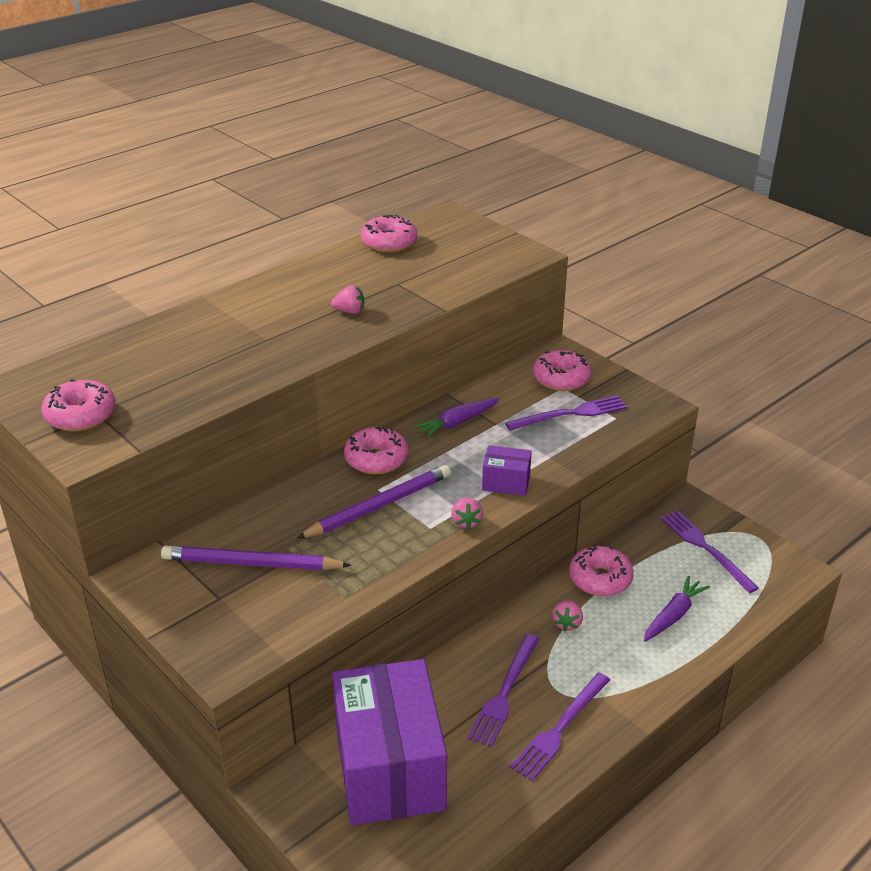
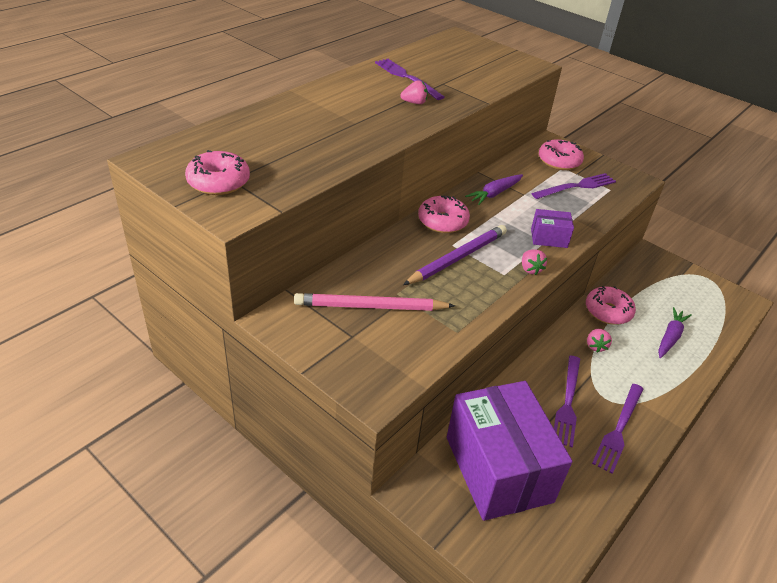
camera: 10 degrees left, 5 degrees up
purple pencil [161,545,351,570] -> pink pencil [294,293,455,311]
pink donut [361,214,417,252] -> none
purple fork [661,511,759,593] -> purple fork moved to [375,59,444,100]

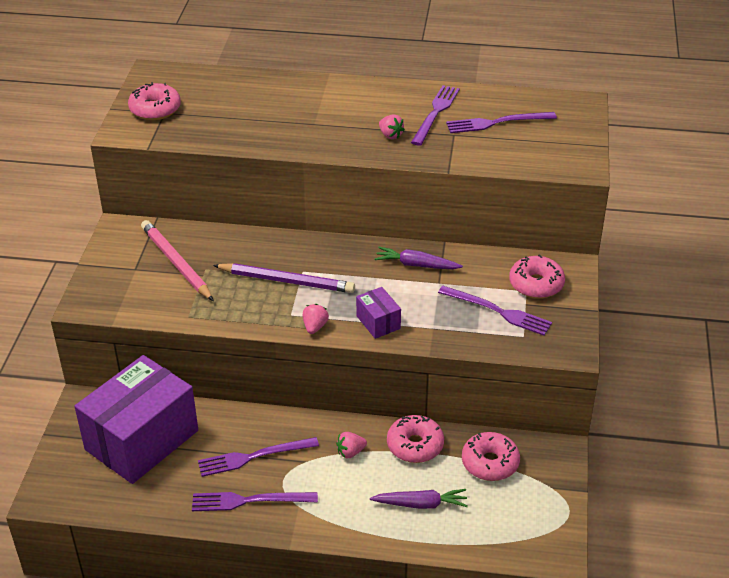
camera: 60 degrees right, 0 degrees up
pink donut [418,196,470,233] -> pink donut moved to [462,432,520,481]
pink strawberry [522,249,547,275] -> pink strawberry turned 150 degrees clockwise [303,304,329,334]
none -> purple fork [446,112,557,133]

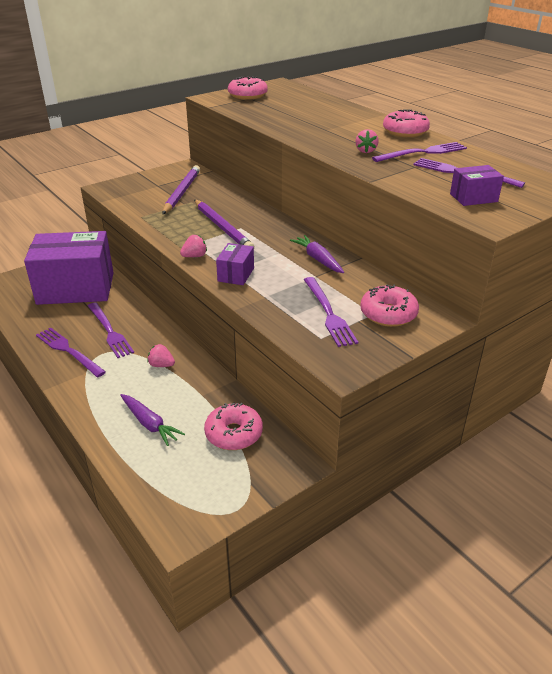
camera: 45 degrees right, 5 degrees down
pink pencil [141,220,214,301] -> purple pencil [163,165,200,214]
purple fork [198,437,319,477] -> purple fork turned 150 degrees counterclockwise [88,302,134,358]
pink donut [387,415,444,463] -> pink donut moved to [383,109,430,137]
none -> purple box [450,165,504,206]

